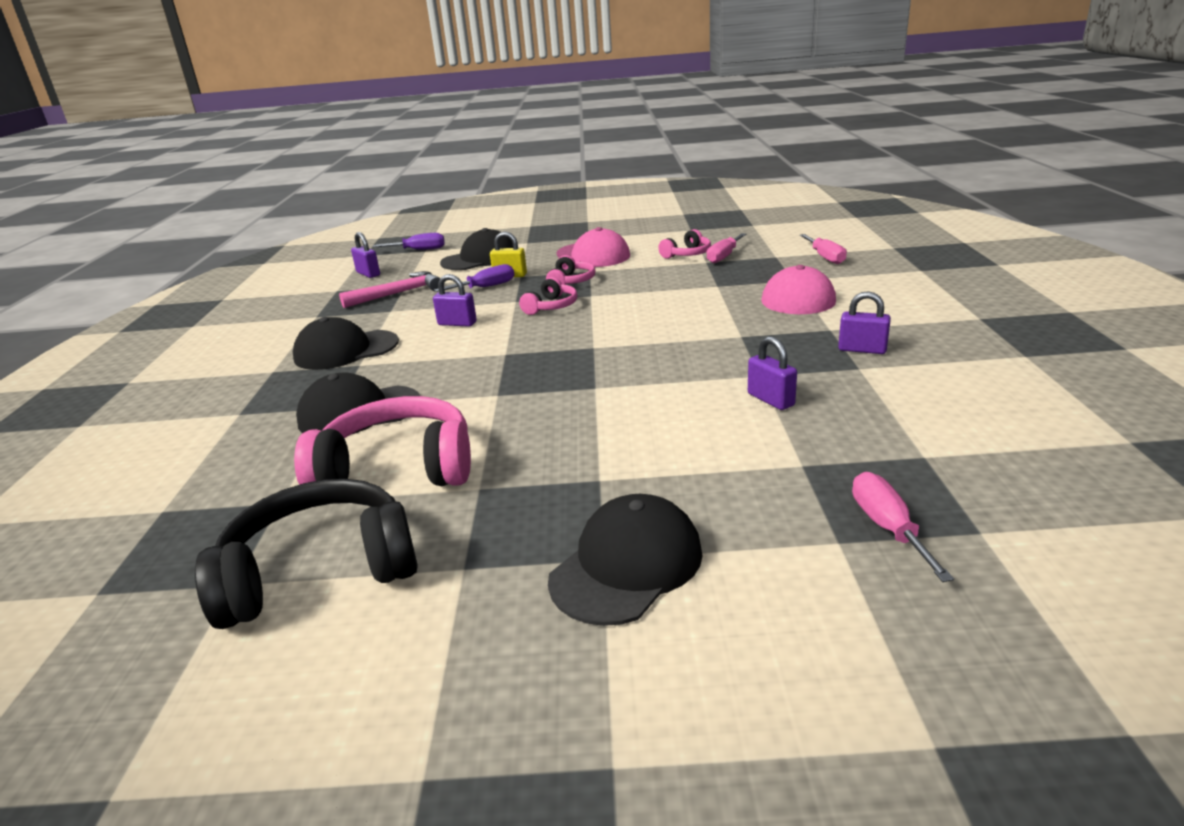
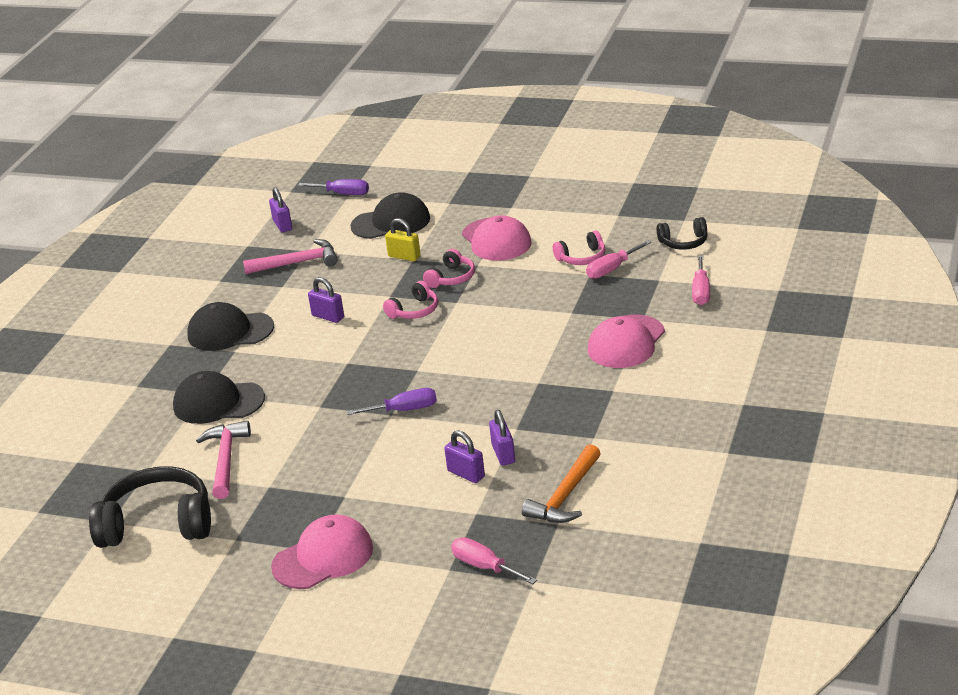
camera: 20 degrees right, 5 degrees up
pink headphones [294,396,471,486] -> pink hammer [196,421,251,499]
purple screwdriver [434,264,514,292] -> purple screwdriver moved to [347,388,437,415]
black cap [548,494,703,626] -> pink cap [271,515,373,589]
purple padlock [838,291,891,354] -> purple padlock moved to [444,430,485,483]
pink screwdriver [852,472,954,582] -> pink screwdriver turned 60 degrees counterclockwise [451,537,537,584]
none -> orange hammer [522,444,601,523]
none -> black headphones [657,217,708,250]

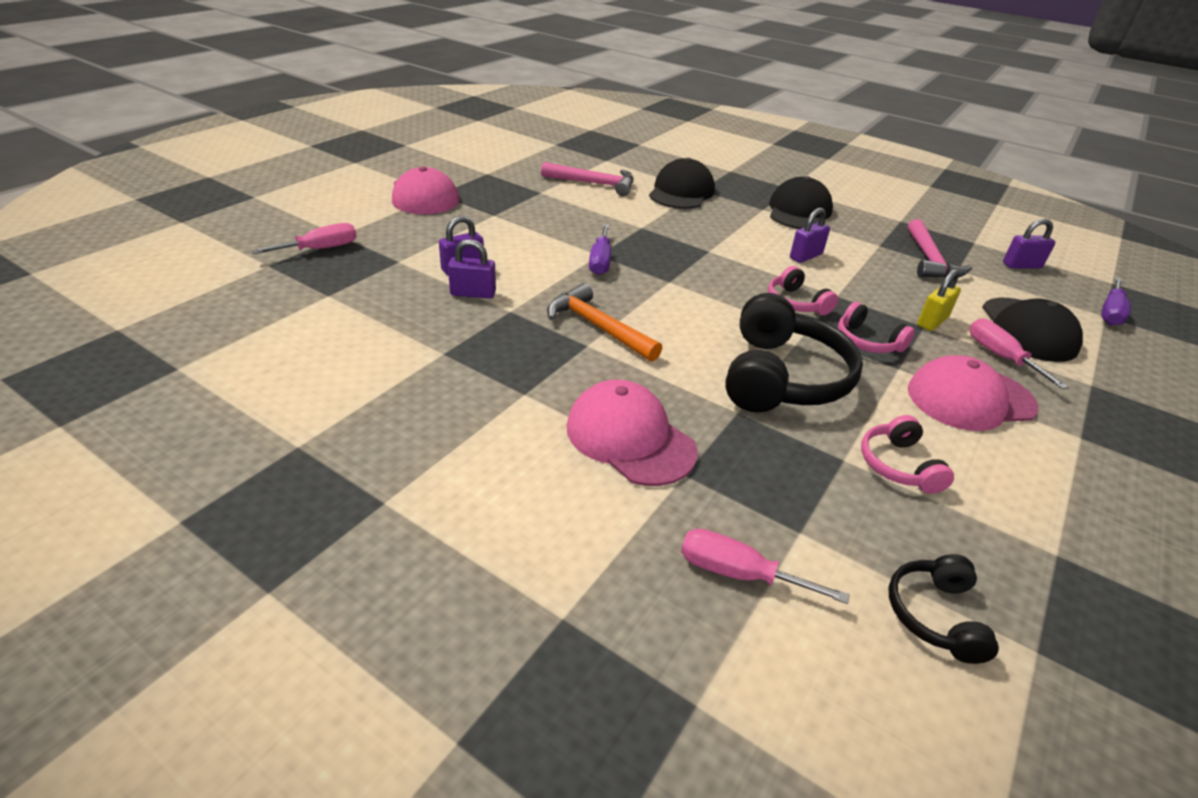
camera: 100 degrees right, 5 degrees up
black headphones [89,466,211,548] -> black headphones moved to [725,293,863,412]
orange hammer [522,444,601,523] -> orange hammer moved to [547,283,662,362]
pink screwdriver [586,240,651,279] -> pink screwdriver moved to [970,318,1069,389]

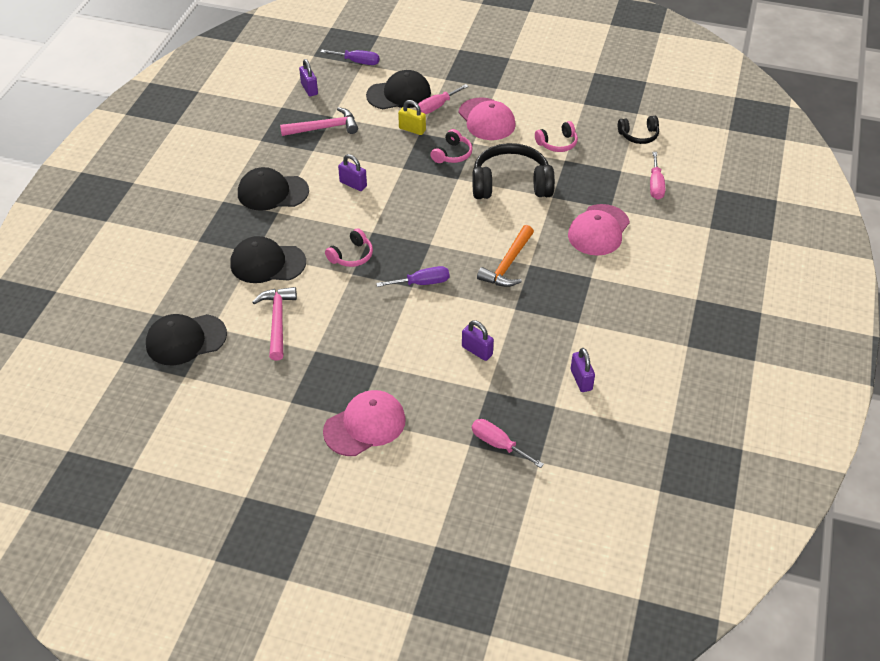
camera: 105 degrees left, 10 degrees up
purple padlock [448,239,496,299] -> purple padlock moved to [571,348,595,392]
pink headphones [768,266,838,315] -> pink headphones moved to [325,228,373,267]
none -> black cap [146,314,227,365]

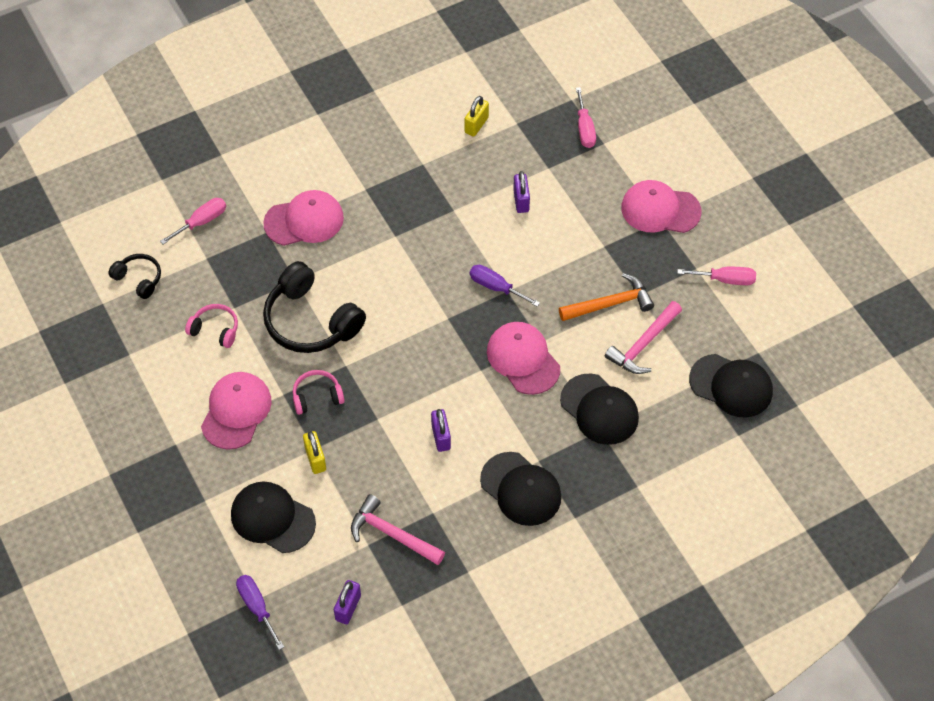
camera: 135 degrees left, 10 degrees up
pink headphones [325,228,373,267] -> pink cap [487,322,560,395]
pink screwdriver [418,84,469,114] -> pink screwdriver moved to [677,267,756,285]
orange hammer [477,225,534,287] -> orange hammer moved to [559,273,654,321]
purple padlock [571,348,595,392] -> yellow padlock [465,96,489,137]

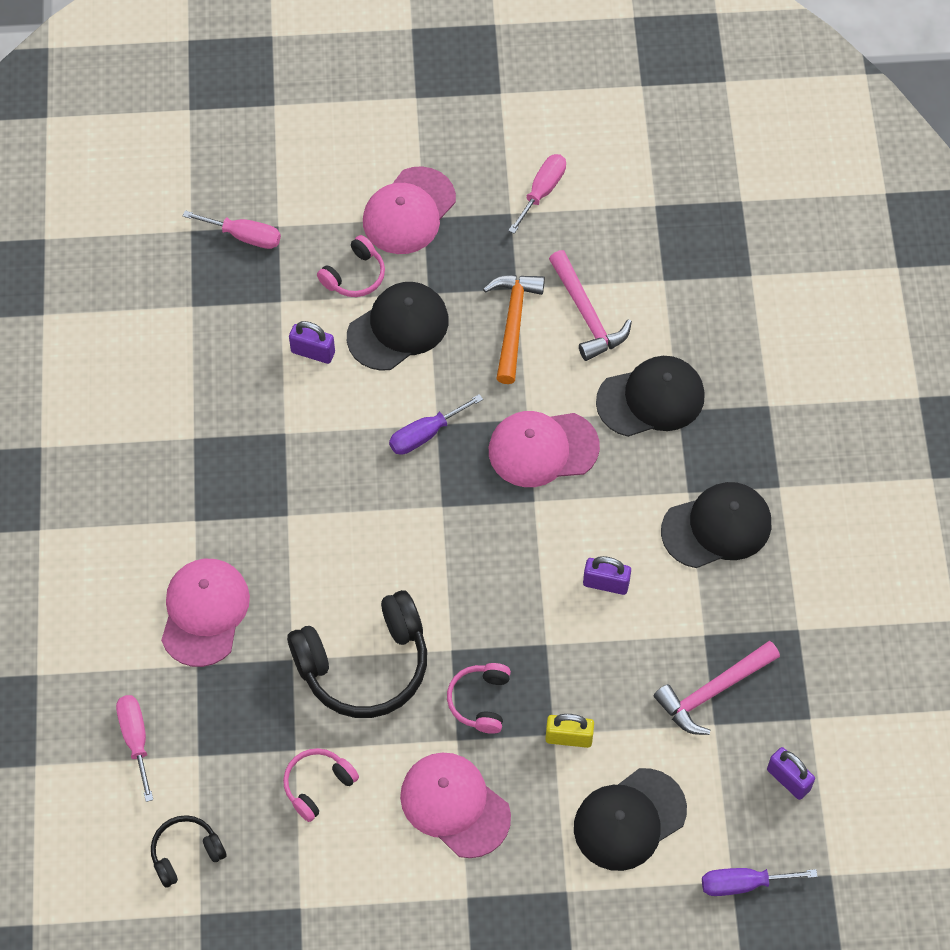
camera: 65 degrees left, 5 degrees up
yellow padlock [465,96,489,137] -> none
black cap [689,354,773,417] -> black cap moved to [347,282,449,371]
none -> pink headphones [317,235,385,297]

